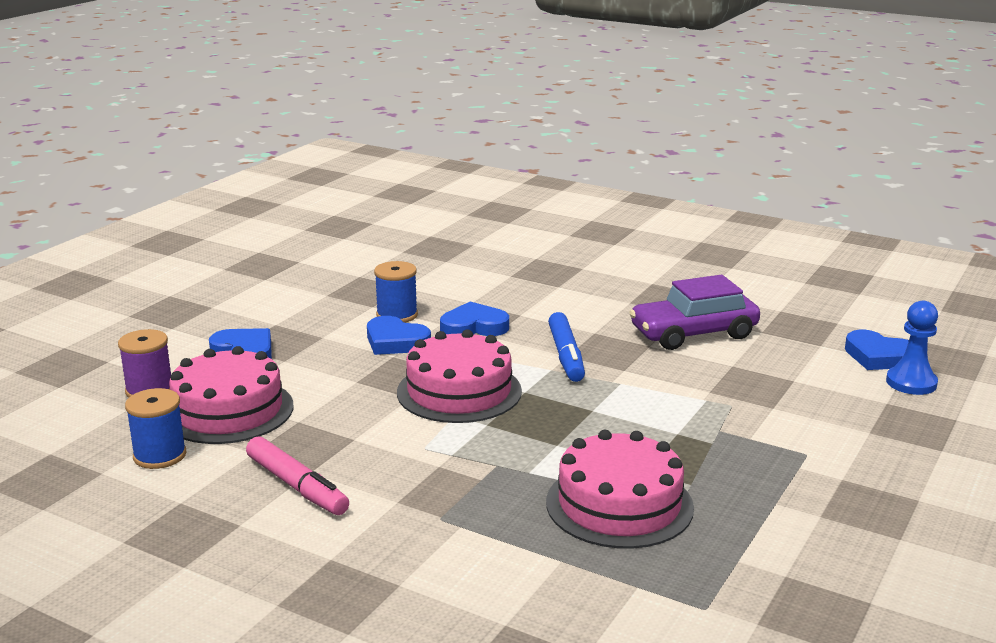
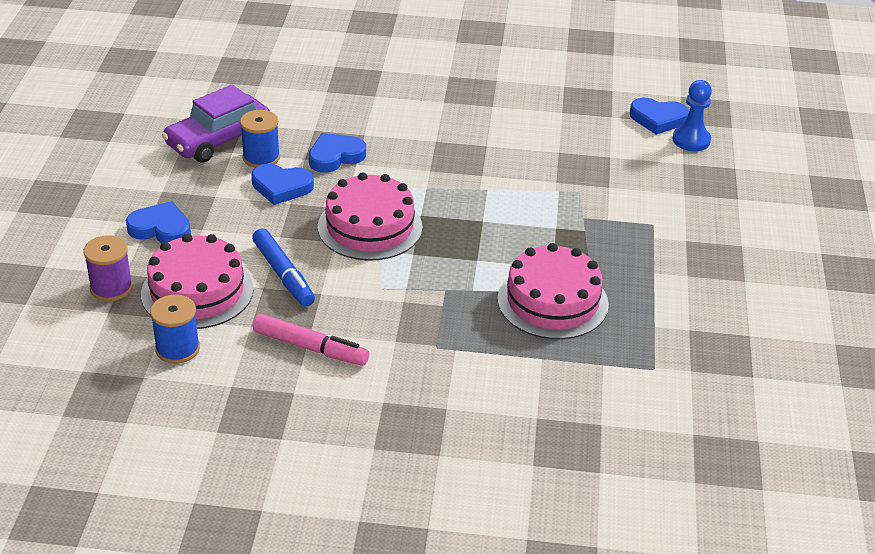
camera: 25 degrees left, 15 degrees up
blue marker [548,312,585,382] -> blue marker moved to [252,228,315,307]
purple car [629,275,760,350] -> purple car moved to [162,84,270,163]

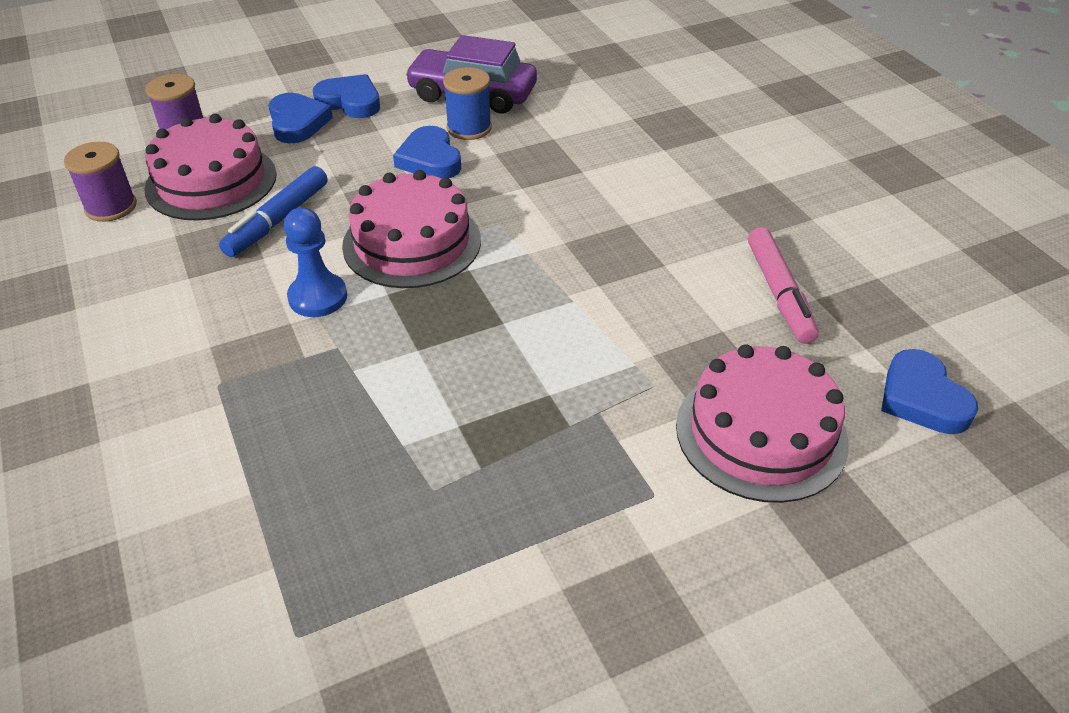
camera: 60 degrees right, 5 degrees up
blue spool [150,295,200,364] -> purple spool [64,142,137,222]
pink marker [253,314,369,366] -> pink marker moved to [748,227,819,344]
blue heart [309,133,366,173] -> blue heart moved to [313,74,380,118]
pink cake [498,243,609,339] -> pink cake moved to [676,344,849,503]
blue pawn [672,80,712,151] -> blue pawn moved to [284,207,347,317]

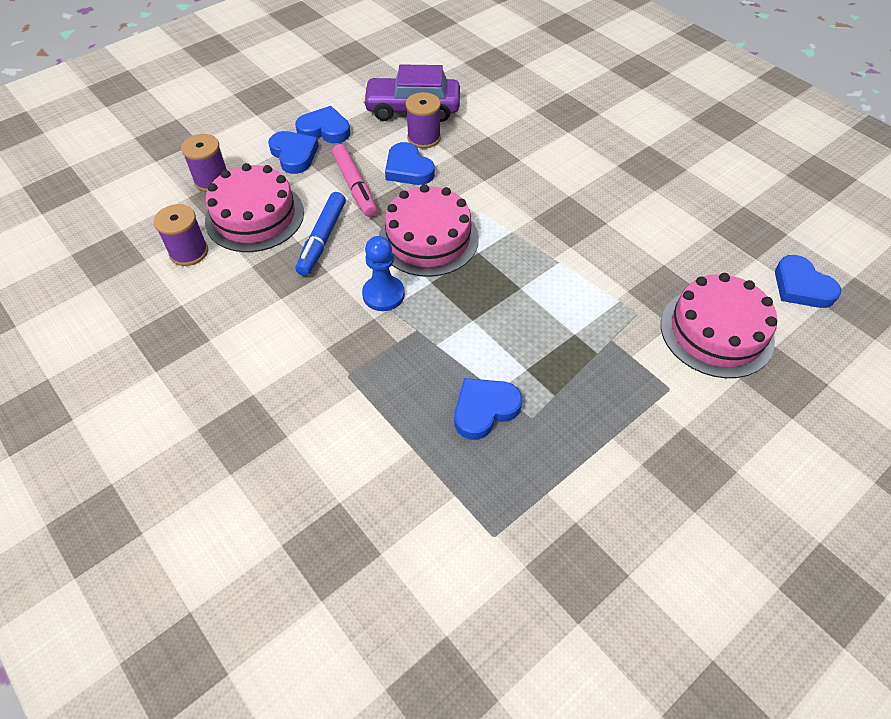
camera: 15 degrees left, 10 degrees up
blue spool [443,67,492,140] -> purple spool [406,92,441,148]
pink marker [748,227,819,344] -> pink marker moved to [332,144,377,217]
none -> blue heart [454,378,523,440]

